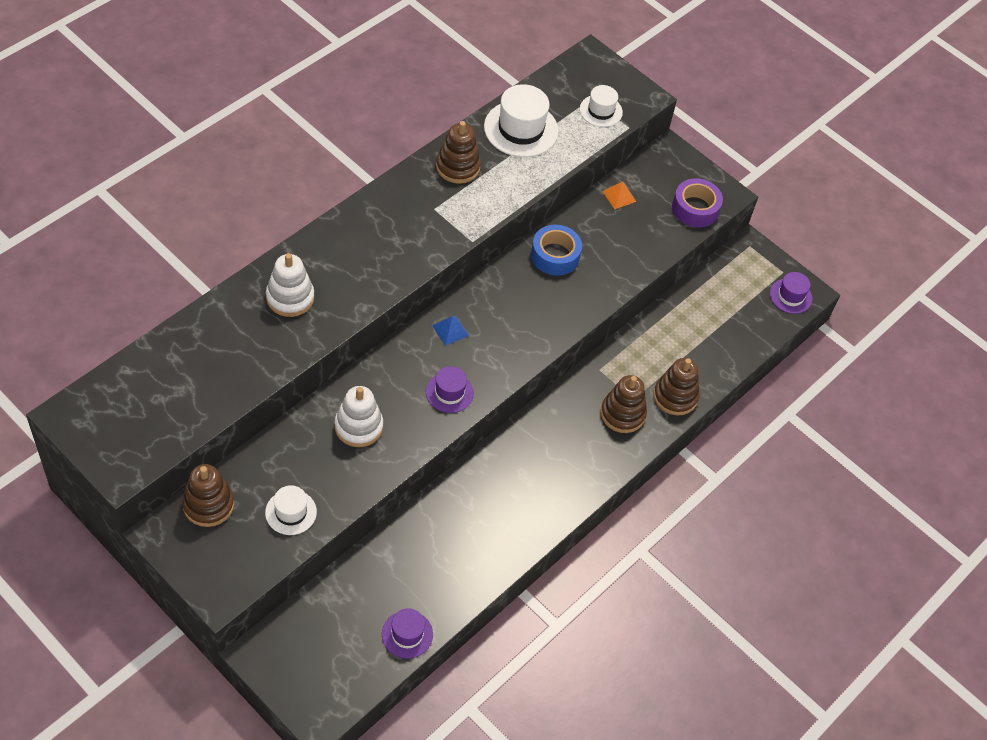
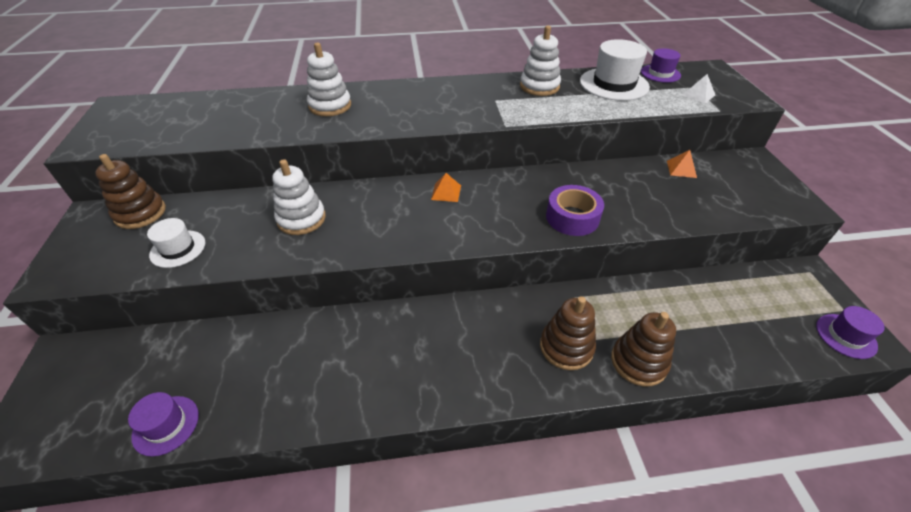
camera: 45 degrees right, 10 degrees down
purple hat [426,366,474,413] -> purple hat moved to [641,48,681,83]
blue pyramid [432,316,469,346] -> orange pyramid [431,173,461,202]
brown stacking toy [436,121,481,184] -> white stacking toy [520,25,561,96]
blue tape [531,225,582,276] -> none
white hat [580,85,623,127] -> white pyramid [682,74,715,104]
purple tape [672,178,723,227] -> purple tape moved to [546,185,604,236]

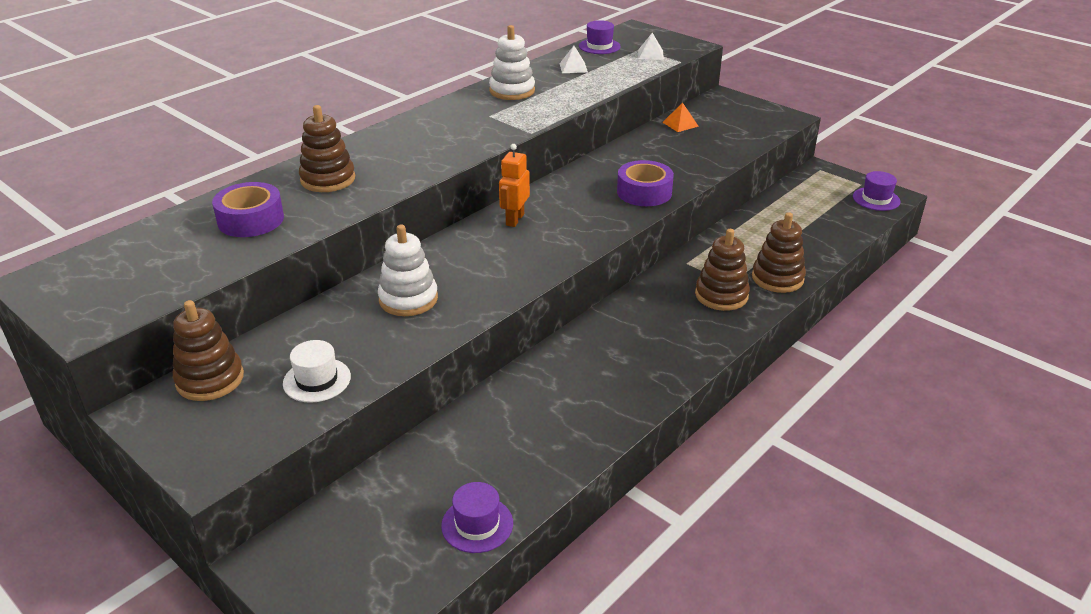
camera: 40 degrees left, 10 degrees down
white stacking toy [307,43,351,116] -> brown stacking toy [299,105,355,192]
orange pyramid [431,173,461,202] -> orange robot [499,144,530,227]
white hat [580,39,650,101] -> white pyramid [559,46,588,73]
none -> purple tape [212,182,284,237]

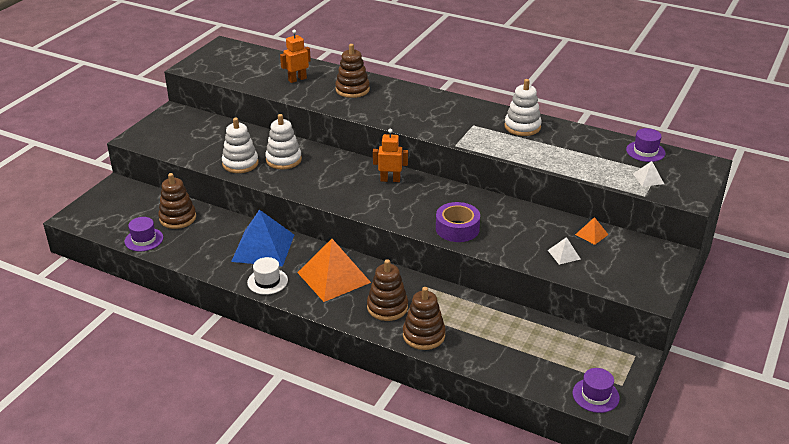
camera: 75 degrees right, 0 degrees up
brown stacking toy [173,300,244,401] -> brown stacking toy moved to [158,173,196,229]
purple tape [212,182,284,237] -> orange robot [280,30,311,83]
white hat [283,340,351,403] -> white hat moved to [247,257,288,295]
white pyramid [559,46,588,73] -> white pyramid moved to [548,237,580,265]
none -> white stacking toy [222,117,258,173]
none -> blue pyramid [231,210,294,266]
none -> orange pyramid [297,239,371,302]

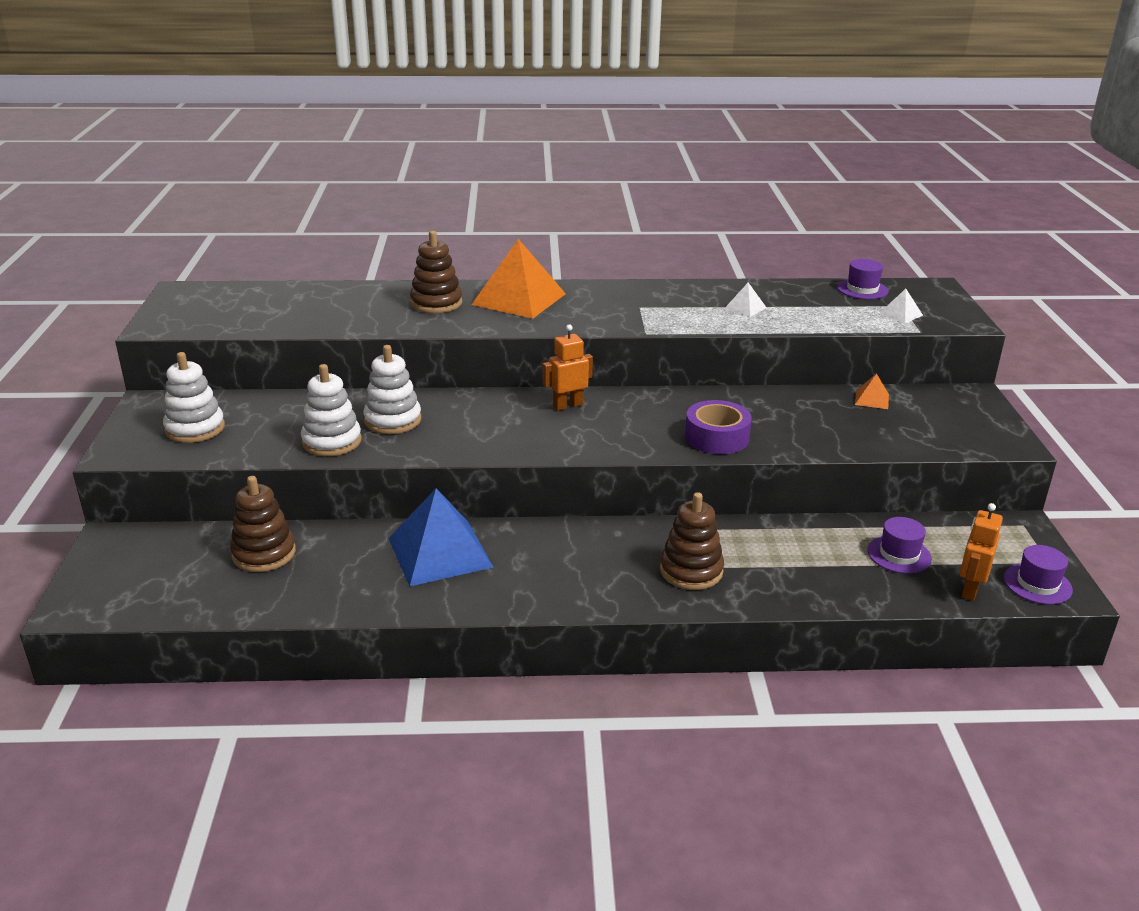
camera: 30 degrees left, 5 degrees down
purple hat [124,217,163,252] -> purple hat moved to [867,517,932,574]
white hat [247,257,288,295] -> none
orange robot [280,30,311,83] -> orange robot moved to [960,503,1003,601]
orange pyramid [297,239,371,302] -> orange pyramid moved to [471,239,566,319]
brown stacking toy [403,287,445,350] -> none
white stacking toy [504,79,542,136] -> white stacking toy moved to [163,352,225,443]
white pyramid [548,237,580,265] -> white pyramid moved to [724,283,767,317]

